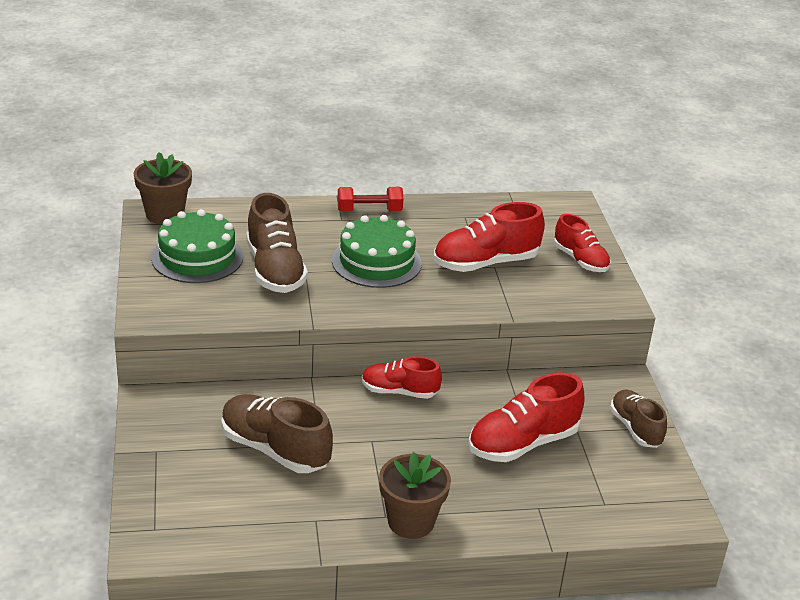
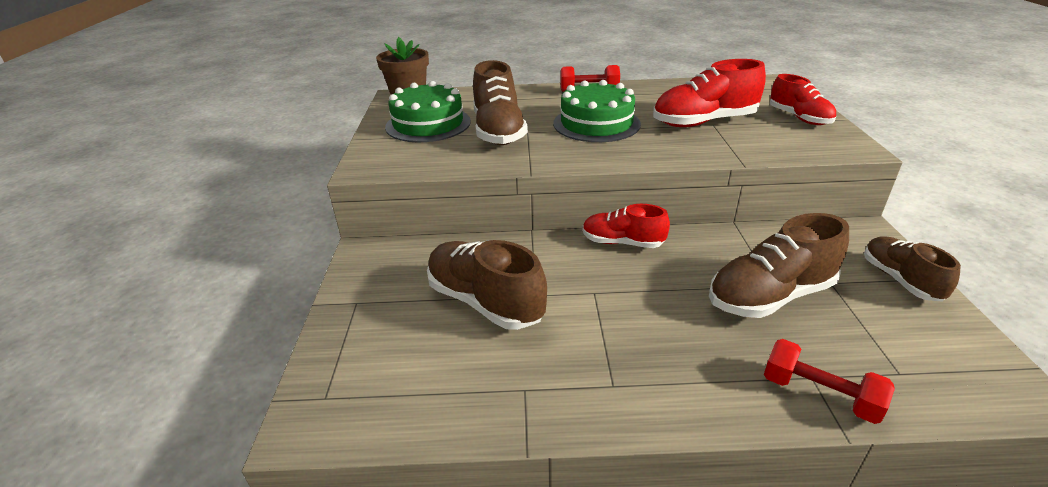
camera: 10 degrees right, 0 degrees up
brown flower pot [379,452,451,539] -> none
red shoe [468,372,584,462] -> brown shoe [709,213,849,318]
none -> red dumbbell [764,339,895,424]

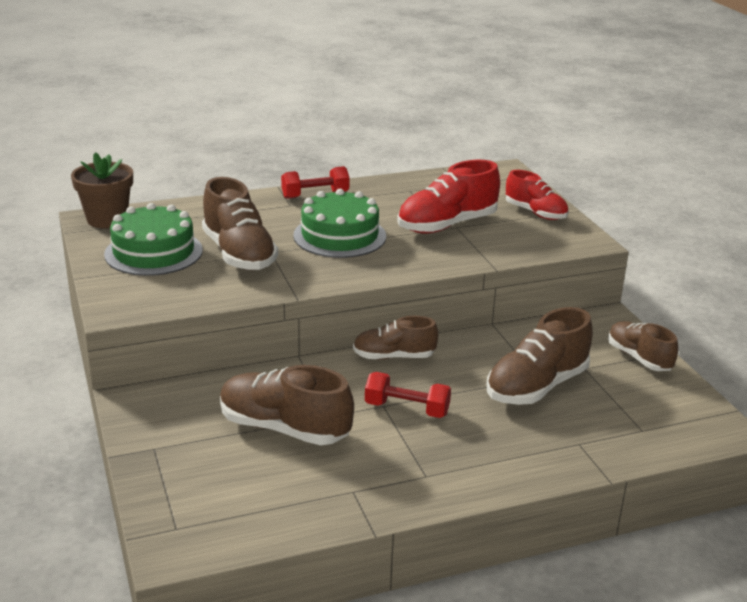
camera: 20 degrees left, 5 degrees down
red shoe [583,204,670,248] -> brown shoe [353,316,438,360]
red dumbbell [764,339,895,424] -> red dumbbell moved to [365,372,451,418]

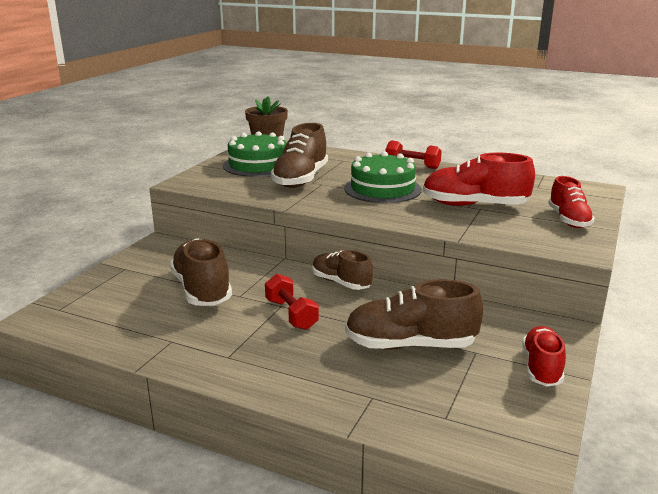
camera: 45 degrees right, 5 degrees down
brown shoe [608,321,678,371] -> red shoe [522,326,566,387]

